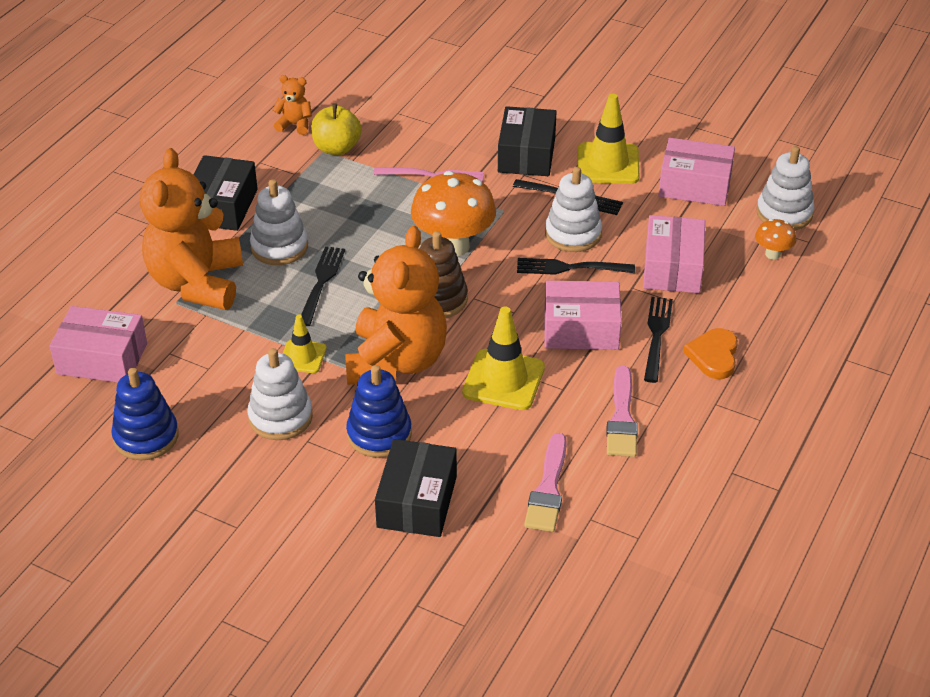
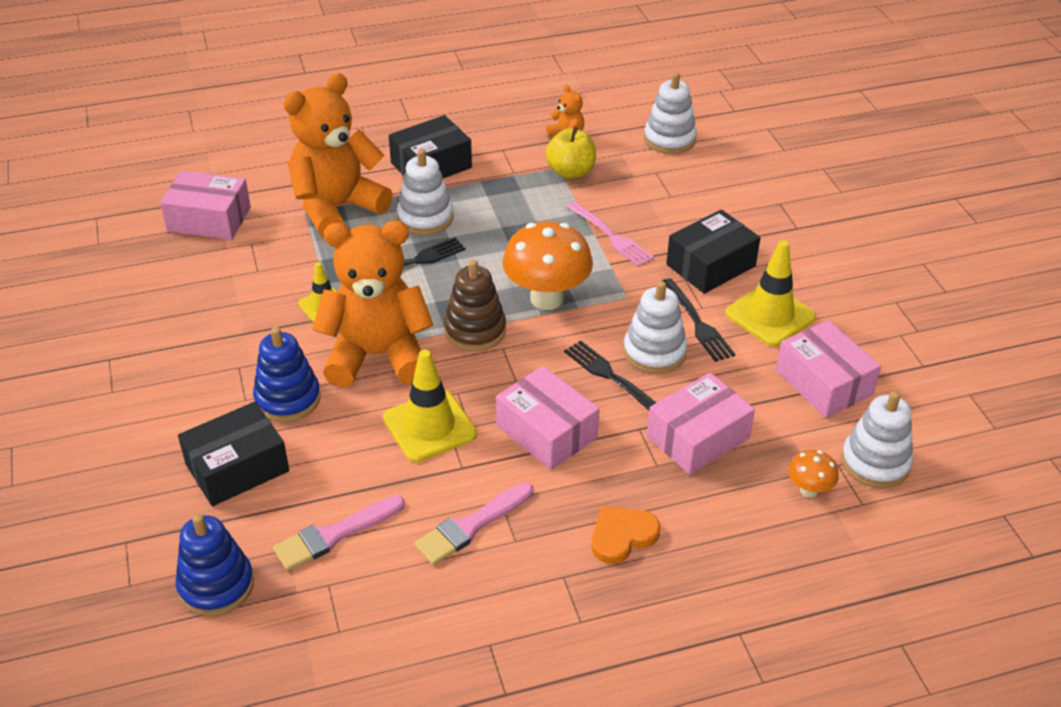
camera: 45 degrees right, 0 degrees up
pink box [49,306,147,383] -> pink box turned 45 degrees counterclockwise [160,171,251,240]
blue stacking toy [111,368,179,460] -> blue stacking toy moved to [176,514,254,616]
white stacking toy [247,348,313,440] -> white stacking toy moved to [644,72,697,154]
orange teddy bear [345,226,447,385] -> orange teddy bear turned 150 degrees counterclockwise [312,221,434,387]
black fork [644,297,673,383] -> none

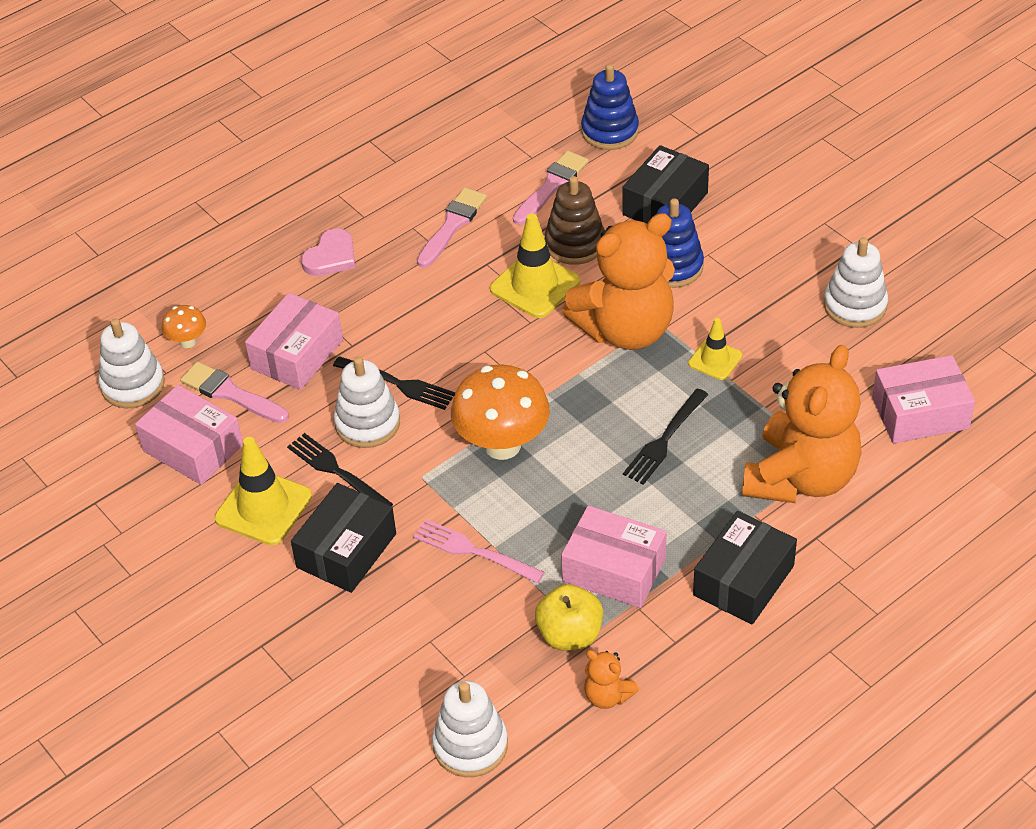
camera: 160 degrees right, 5 degrees up
white stacking toy [397,149,453,235] -> white stacking toy moved to [824,237,888,328]
brown stacking toy [444,260,506,351] -> brown stacking toy moved to [545,176,604,265]
pink box [496,366,599,470] -> pink box moved to [561,506,667,608]
orange heart [592,506,660,564] -> pink heart [301,228,355,276]
none -> pink brush [180,362,289,423]

